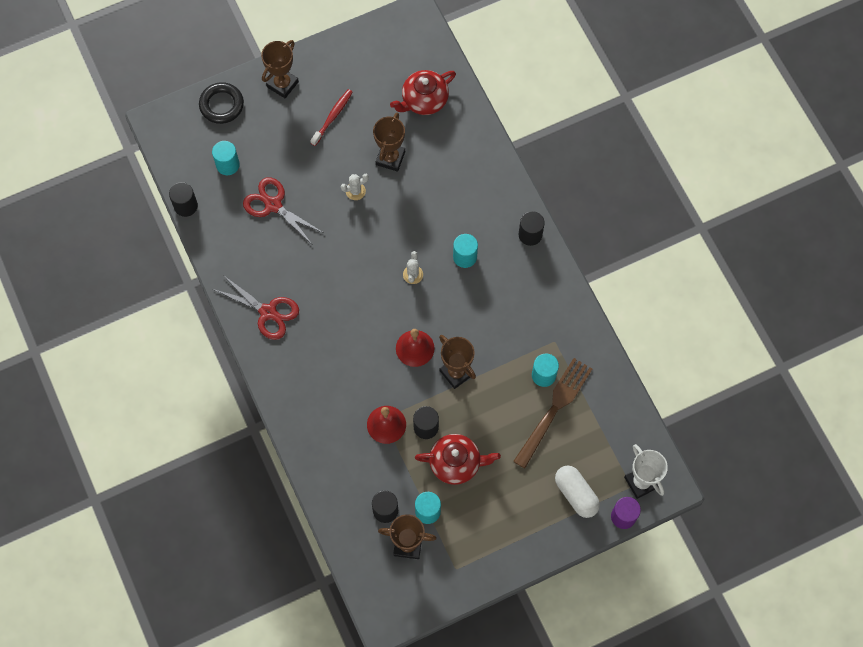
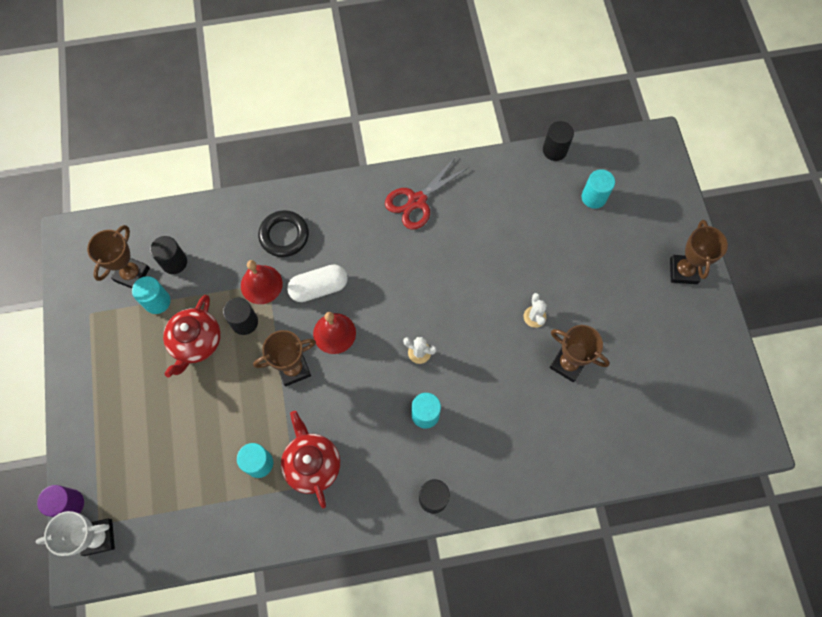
camera: 105 degrees right, 0 degrees up
black ring [199,82,244,124] -> black ring moved to [258,210,309,257]
red scissors [243,177,324,244] -> none
brown trophy [261,40,299,98] -> brown trophy turned 45 degrees clockwise [670,220,728,284]
red toothbrush [310,89,353,146] -> none
red teapot [390,70,456,115] -> red teapot moved to [281,411,340,509]
brown fork [513,358,592,468] -> none
white capsule [555,466,600,518] -> white capsule moved to [287,264,348,302]

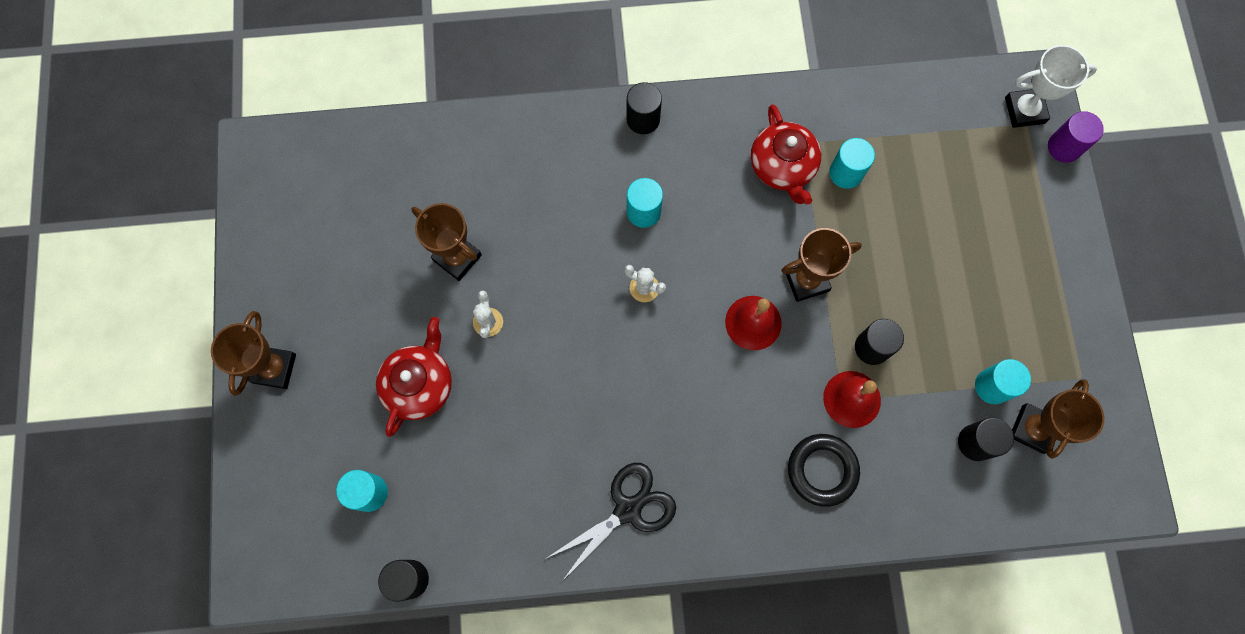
camera: 175 degrees left, 5 degrees up
red teapot [163,295,221,378] -> red teapot moved to [376,317,452,437]
white capsule [287,264,348,302] -> none
red scissors [385,157,469,230] -> black scissors [545,463,676,580]

